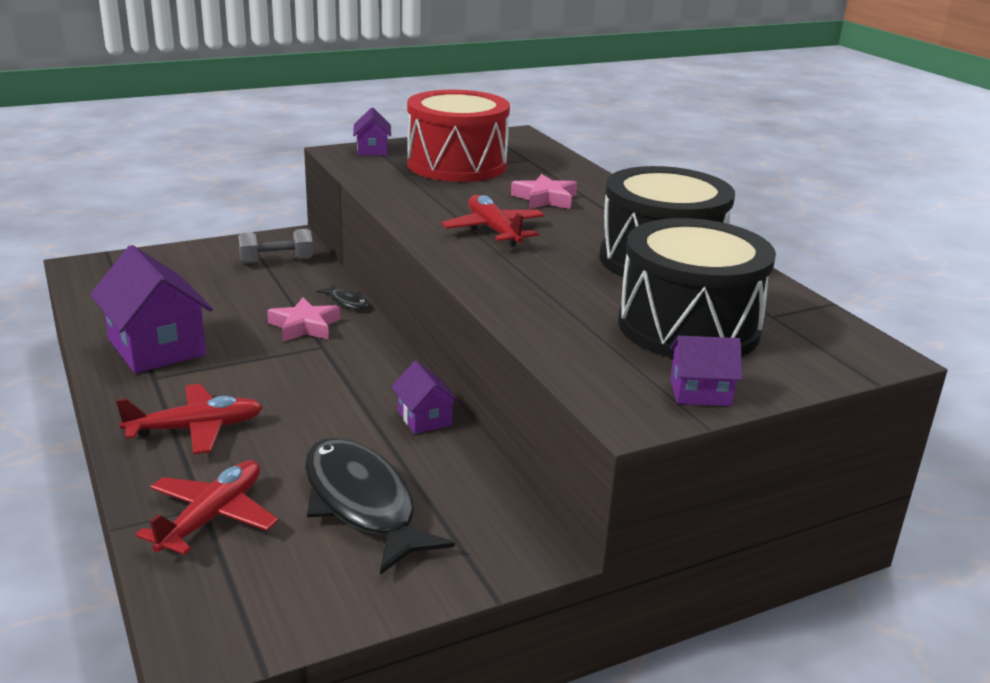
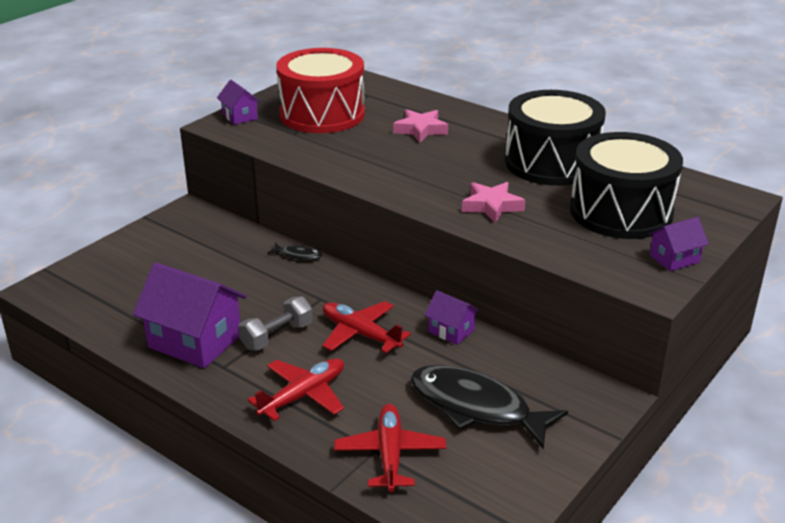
camera: 25 degrees left, 5 degrees up
grey dumbbell [238,229,313,264] -> grey dumbbell moved to [238,296,313,350]
pink star [267,297,340,342] -> pink star moved to [462,182,525,223]
red plane [441,195,545,247] -> red plane moved to [322,301,411,353]

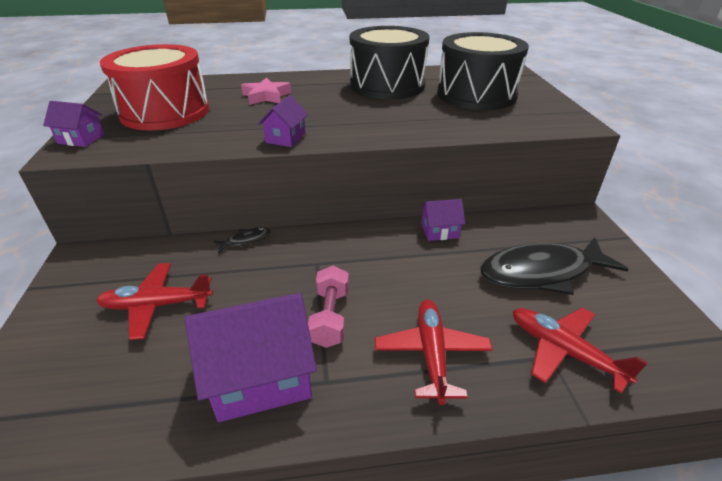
camera: 45 degrees left, 5 degrees up
grey dumbbell [238,296,313,350] -> pink dumbbell [308,266,349,348]
red plane [322,301,411,353] -> red plane moved to [96,263,213,340]
pink star [462,182,525,223] -> none
purple house [648,217,709,271] -> purple house moved to [258,95,308,147]

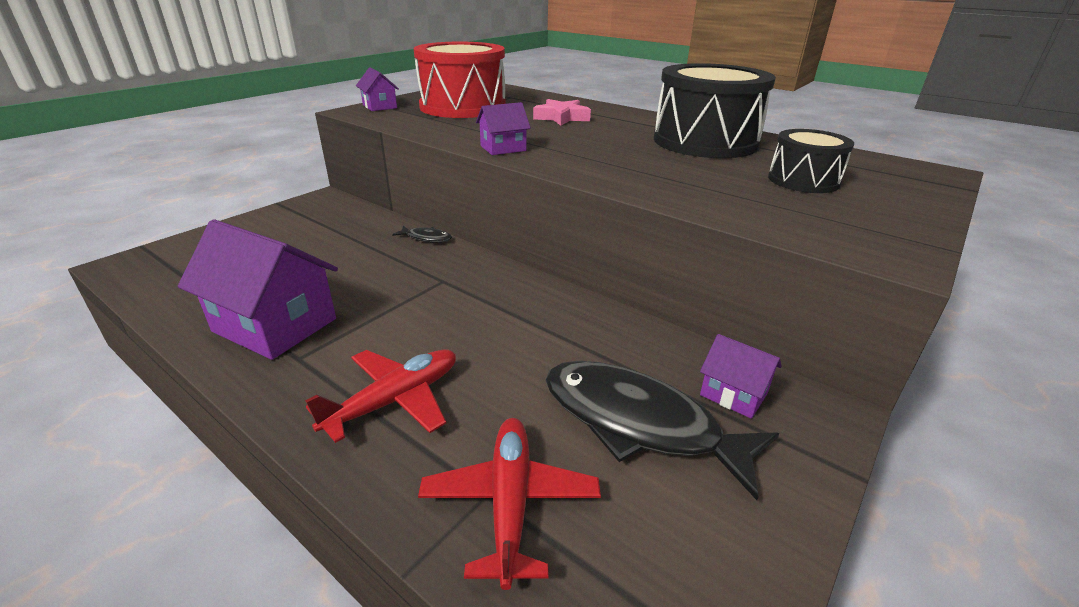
camera: 45 degrees right, 5 degrees down
red plane [96,263,213,340] -> none
pink dumbbell [308,266,349,348] -> none
purple house [420,199,465,241] -> purple house moved to [700,334,782,419]
black drum [437,32,529,110] -> black drum [768,129,854,193], size x0.55

